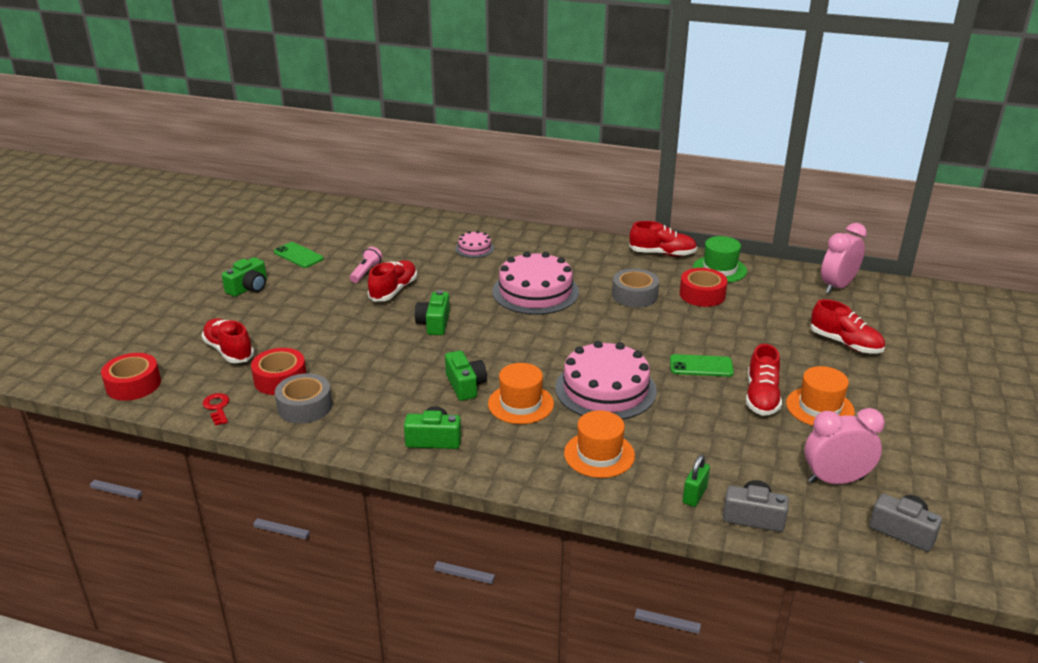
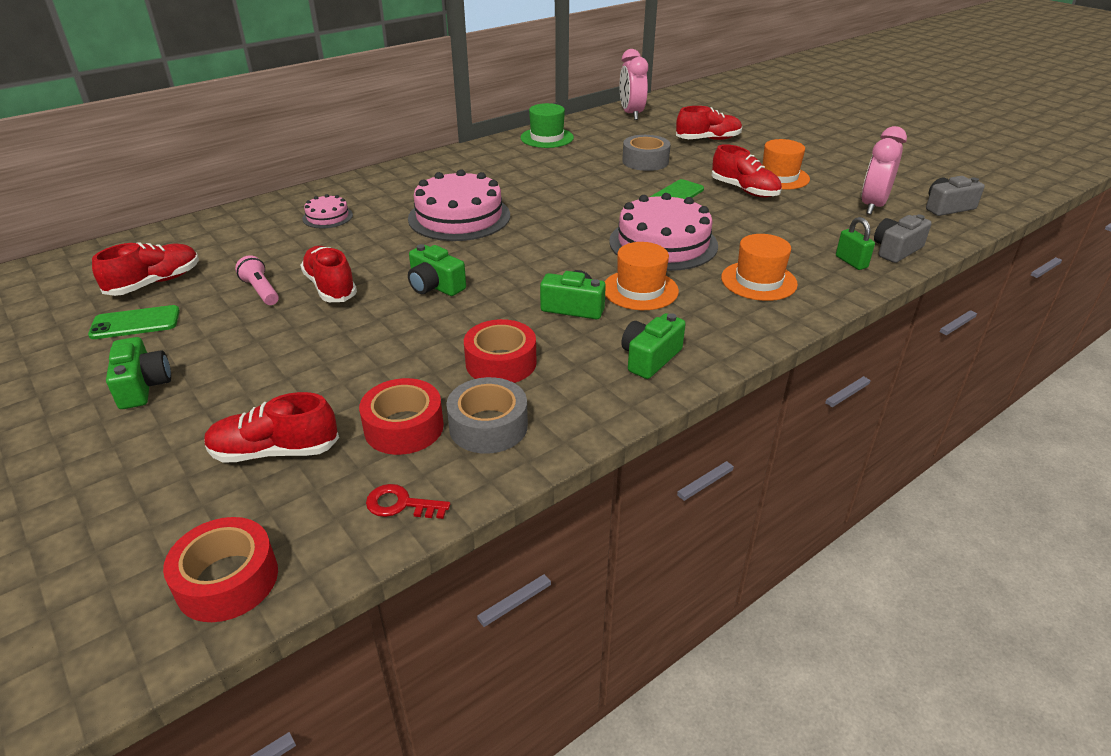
camera: 55 degrees left, 5 degrees up
grey tape [612,268,659,308] -> grey tape moved to [622,135,671,171]
red shoe [629,221,697,256] -> red shoe moved to [92,242,199,296]
red tape [680,268,728,307] -> red tape moved to [464,319,537,383]

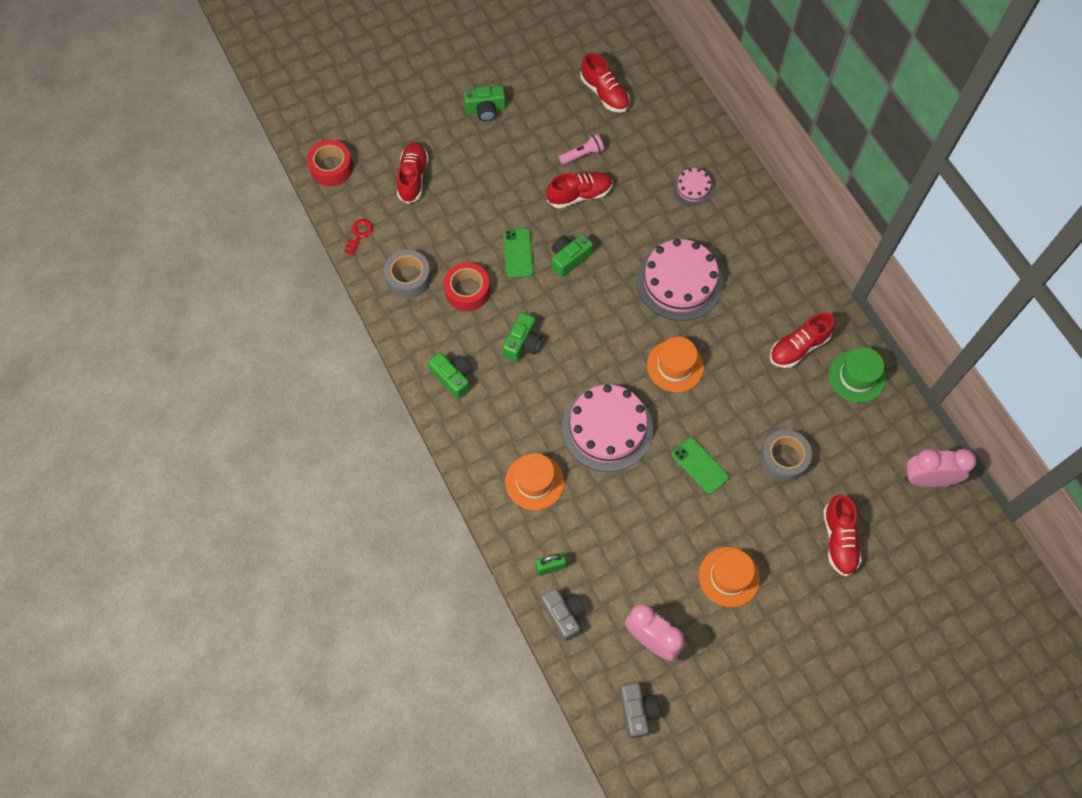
camera: 100 degrees right, 30 degrees up
green phone [88,305,180,339] -> green phone moved to [504,228,534,278]
red tape [359,378,444,455] -> none
orange hat [605,242,679,310] -> orange hat moved to [647,337,704,392]
red shoe [711,144,782,197] -> red shoe moved to [770,313,835,368]

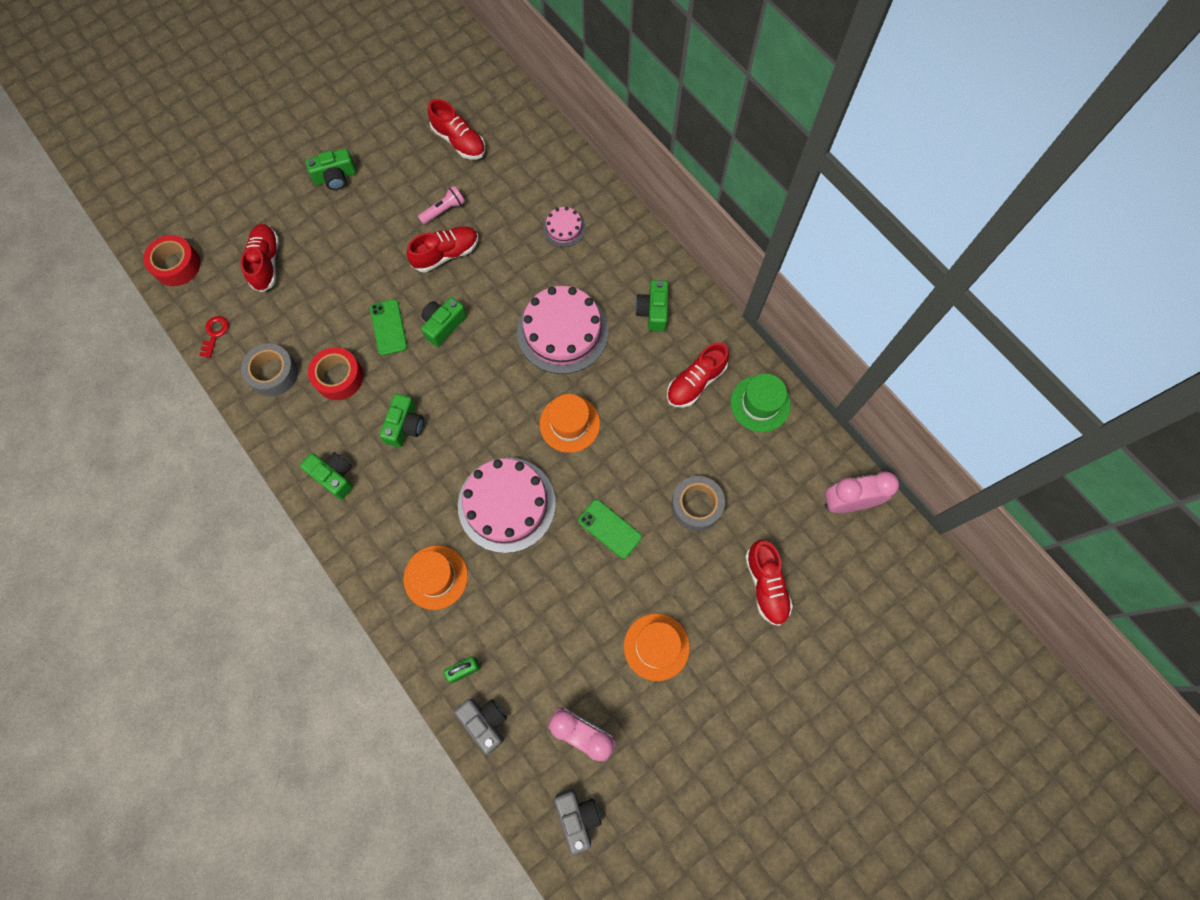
camera: 10 degrees left, 5 degrees up
none -> green camera [635,280,668,331]

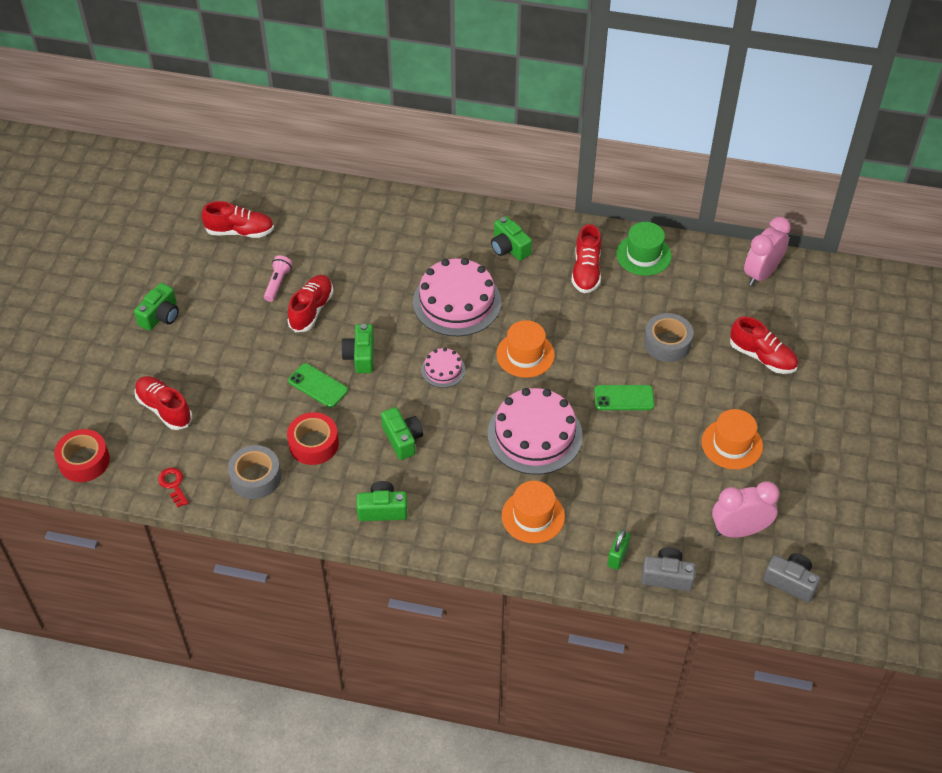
camera: 40 degrees left, 20 degrees down
pink cake [543,207,585,247] -> pink cake moved to [421,348,465,388]

